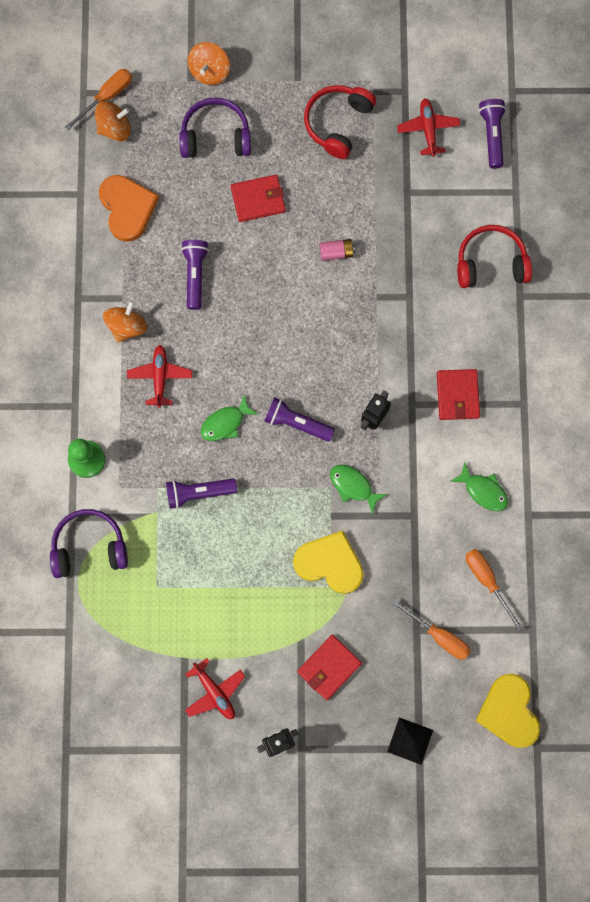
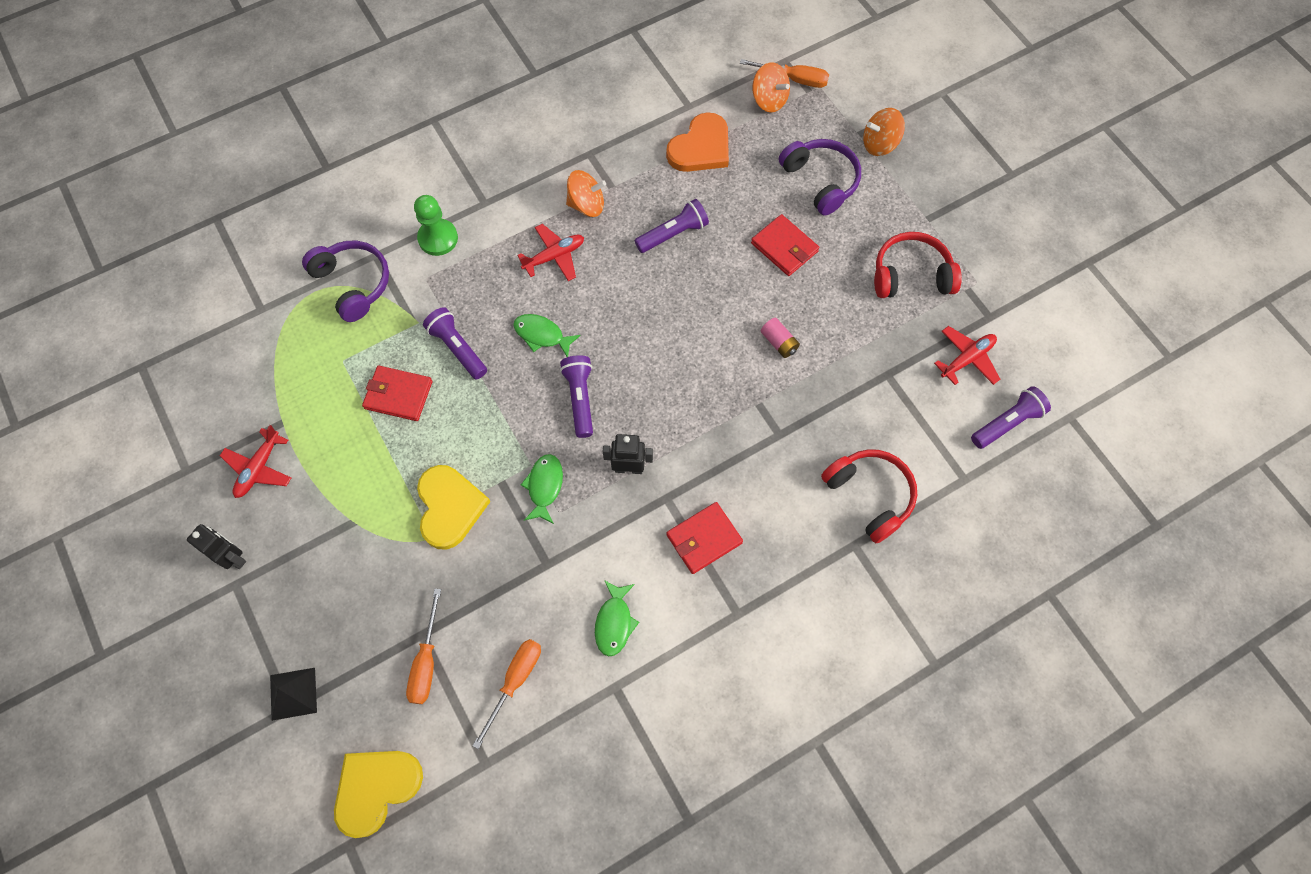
camera: 60 degrees right, 10 degrees down
red wallet [297,635,362,700] -> red wallet moved to [362,366,432,421]

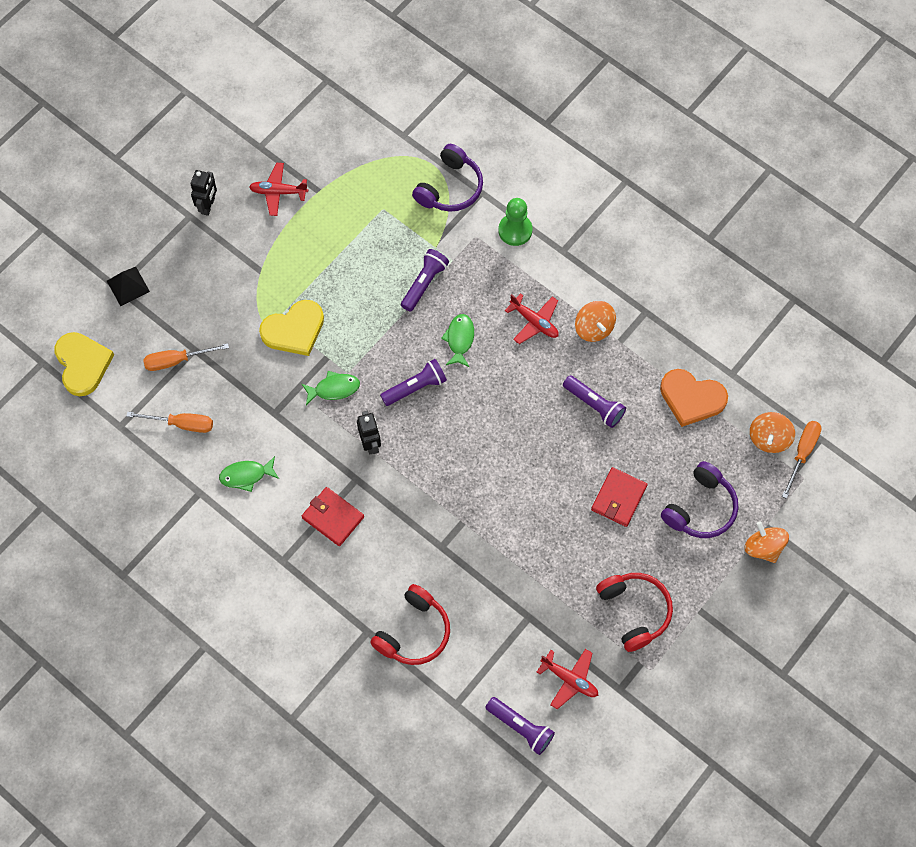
camera: 70 degrees right, 0 degrees up
yellow heart [334,751,423,838] -> yellow heart turned 45 degrees clockwise [55,332,114,396]
red wallet [362,366,432,421] -> none
orange screwdriver [740,59,829,88] -> orange screwdriver turned 150 degrees counterclockwise [782,421,822,499]
pink battery [761,318,800,358] -> none

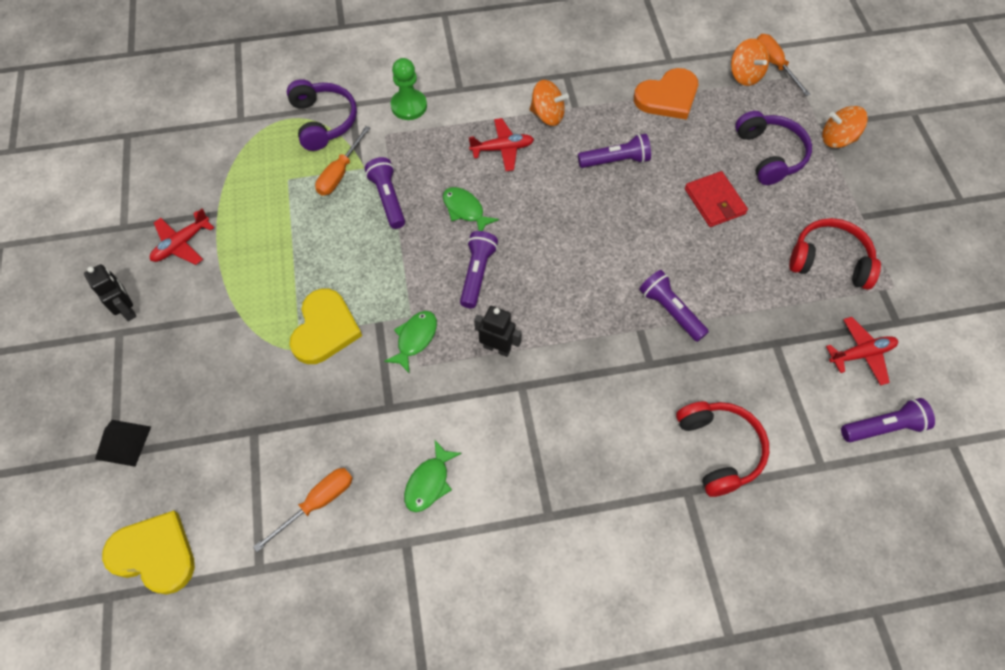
camera: 50 degrees left, 5 degrees down
orange screwdriver [143,343,229,371] -> orange screwdriver moved to [315,126,370,196]
red wallet [302,487,364,546] -> none
none -> purple flashlight [639,270,709,342]

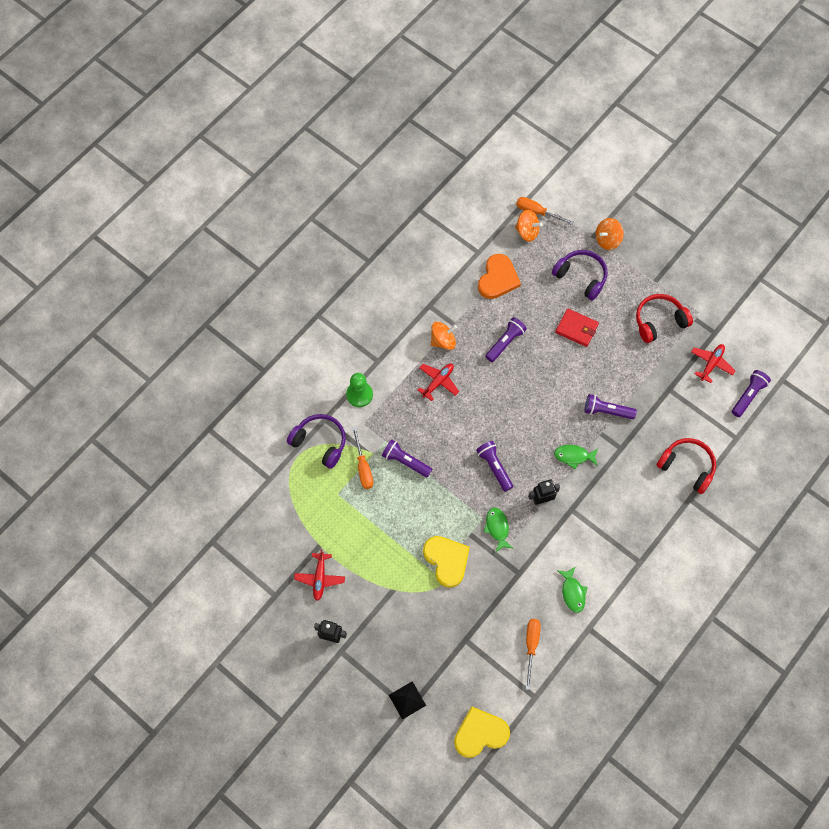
camera: 40 degrees left, 5 degrees up
green fish [443,187,499,231] -> green fish moved to [554,445,598,469]

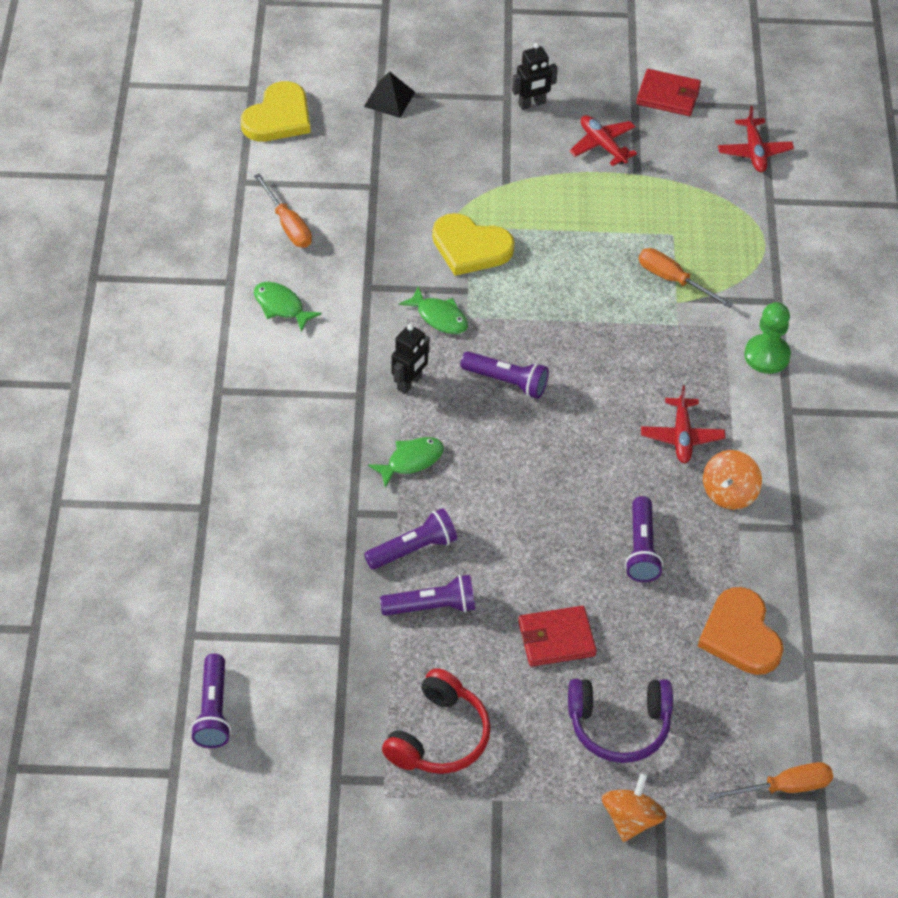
camera: 140 degrees right, 15 degrees down
purple headphones [287,414,346,469] -> none
purple flashlight [382,439,432,477] -> purple flashlight moved to [380,575,475,616]
orange spinning top [515,210,542,242] -> none
red headphones [656,438,716,494] -> none
red plane [691,344,735,383] -> red plane moved to [718,106,794,172]
none -> red wallet [636,69,701,116]

